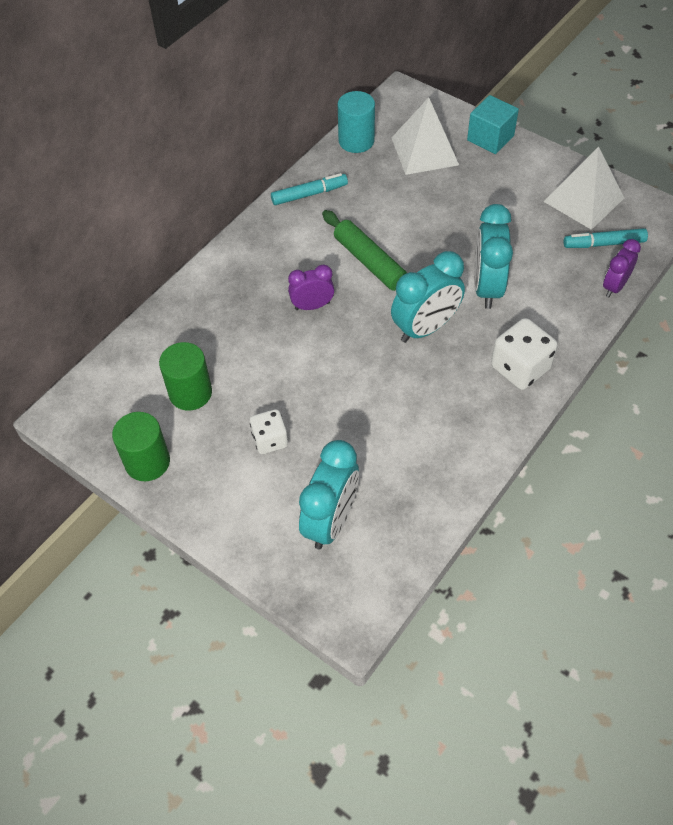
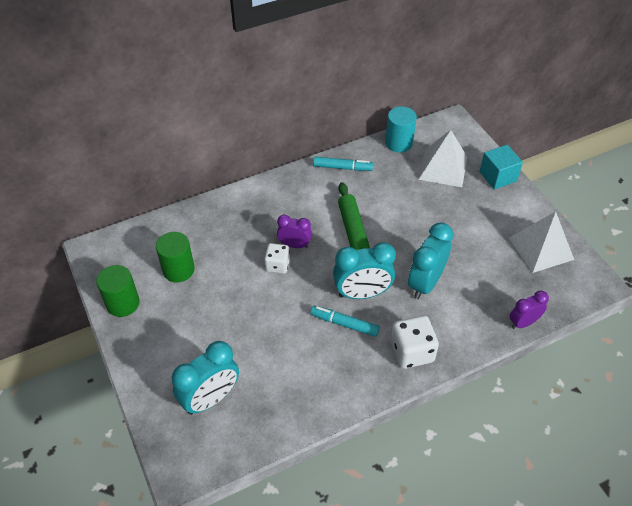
camera: 25 degrees right, 5 degrees down
white dice [250,409,288,454] -> white dice moved to [264,243,290,274]
turquoise marker [564,228,648,248] -> turquoise marker moved to [311,306,380,337]

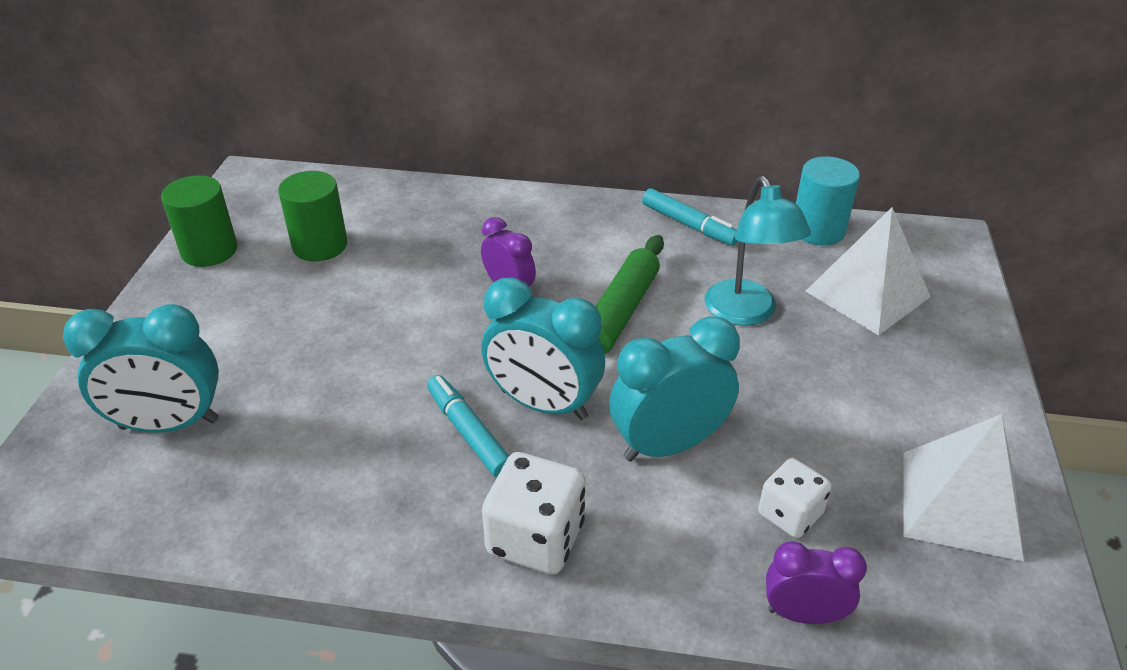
camera: 35 degrees right, 10 degrees down
white dice [264,243,290,274] -> white dice moved to [758,458,832,538]
turquoise cube [479,145,523,190] -> none
none -> turquoise lamp [705,176,811,326]

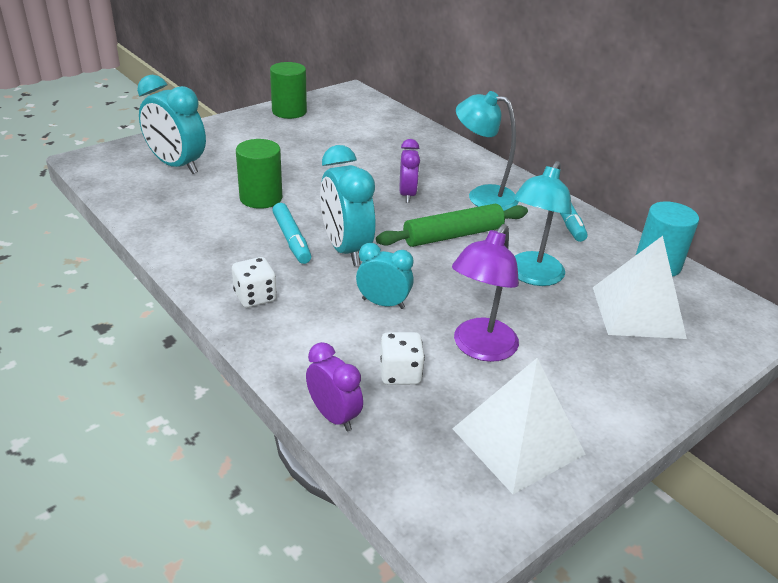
camera: 40 degrees right, 5 degrees down
green cylinder [278,171,347,262] -> green cylinder moved to [236,139,282,209]
turquoise marker [427,375,509,478] -> turquoise marker turned 150 degrees clockwise [272,203,311,264]
white dice [482,452,585,575] -> white dice [232,257,277,308], size x0.65
turquoise clock [609,316,740,462] -> turquoise clock [356,243,414,309], size x0.60
none -> purple lamp [452,224,519,362]
none -> turquoise lamp [456,91,519,211]

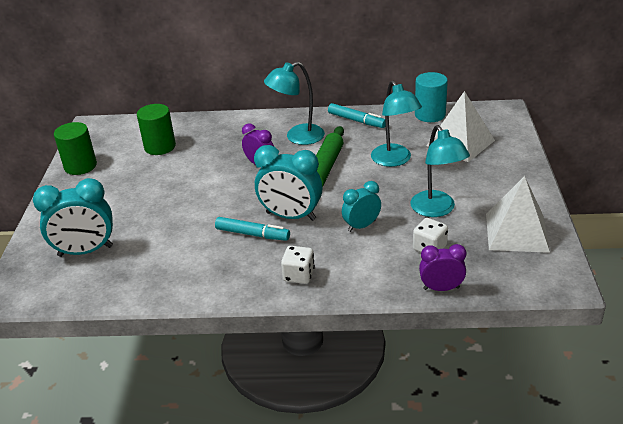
camera: 45 degrees left, 0 degrees up
green cylinder [236,139,282,209] -> green cylinder moved to [137,104,176,155]
purple lamp [452,224,519,362] -> turquoise lamp [410,125,470,217]

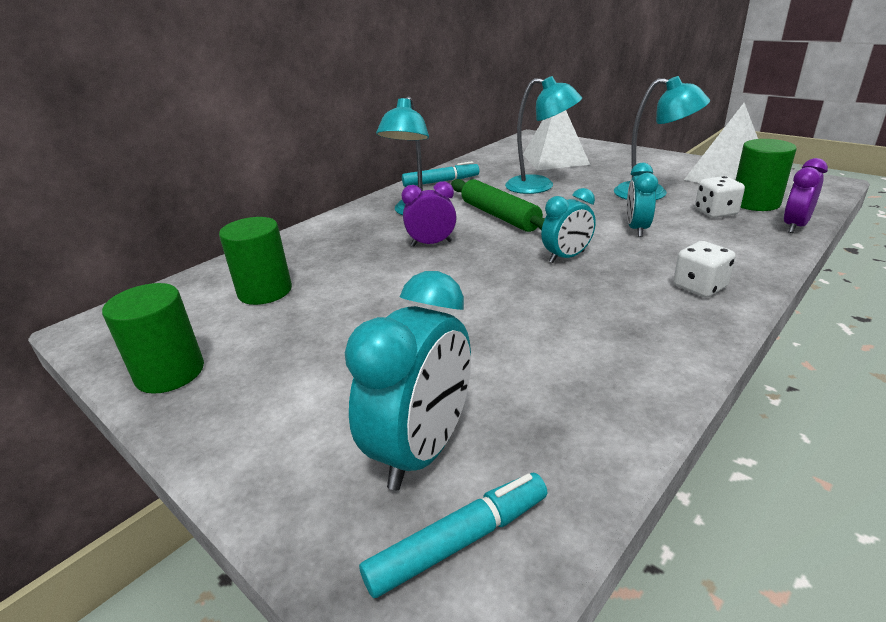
camera: 50 degrees left, 5 degrees down
turquoise marker [215,217,290,241] -> turquoise marker moved to [359,473,547,598]
turquoise clock [254,145,322,221] -> turquoise clock [541,188,596,263], size x0.60
turquoise cylinder [415,72,448,122] -> none
none -> green cylinder [736,139,797,211]

